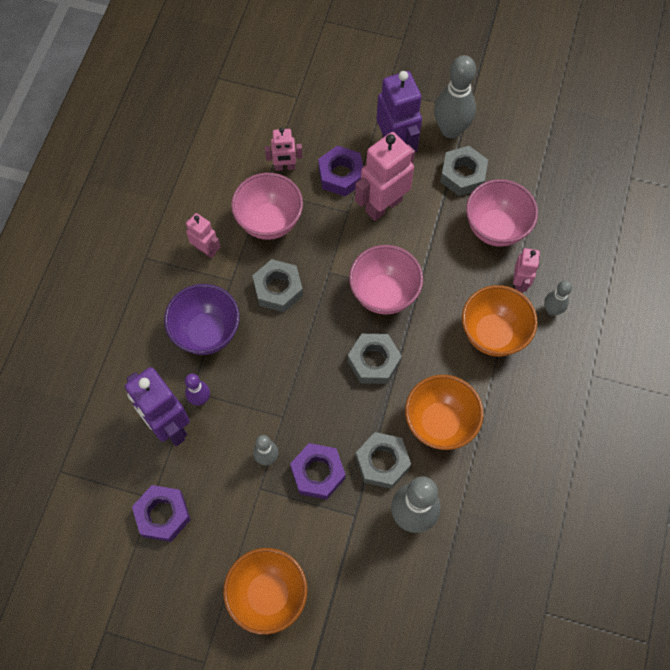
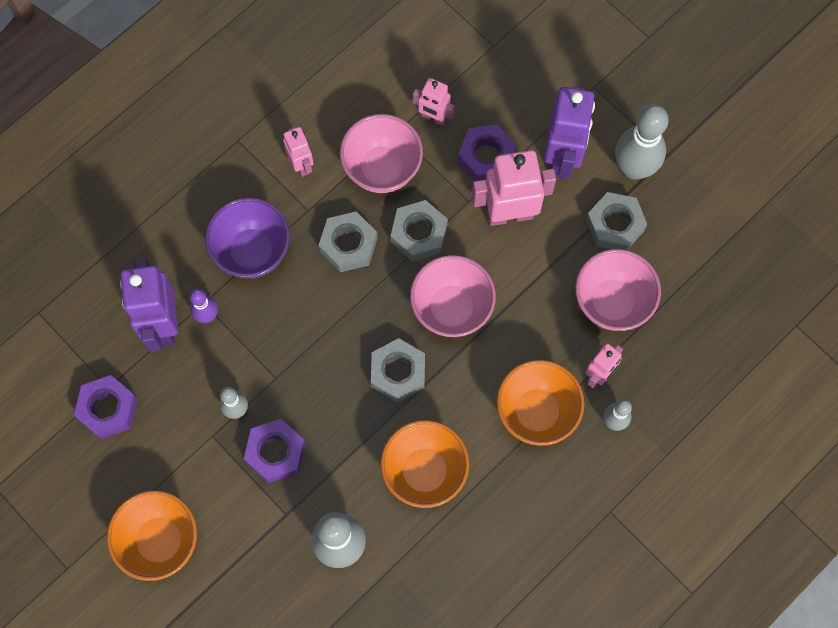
camera: 30 degrees right, 5 degrees up
grey nut [356,432,411,489] -> grey nut moved to [391,200,448,262]

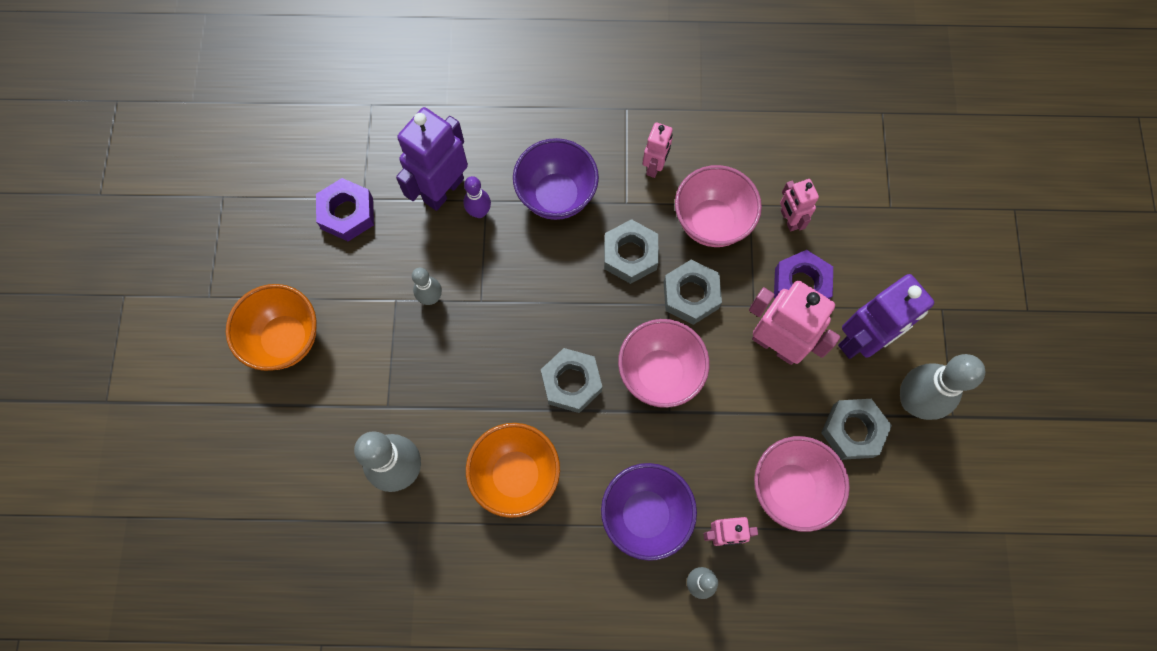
camera: 45 degrees right, 0 degrees up
purple nut [244,419,305,483] -> none
orange bowl [497,360,584,446] -> purple bowl [601,463,697,561]

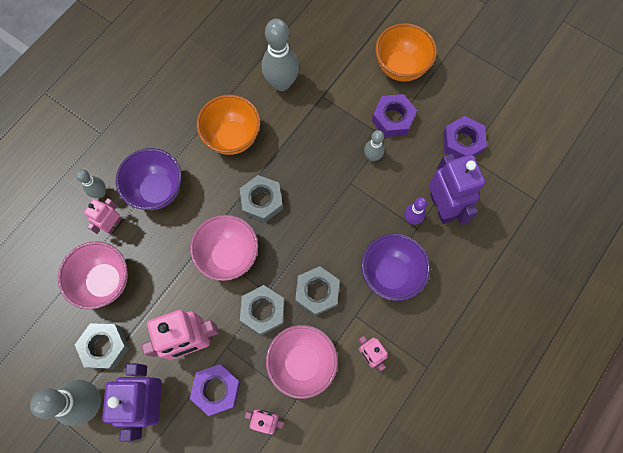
camera: 125 degrees right, 0 degrees up
none -> purple nut [372,94,417,137]

